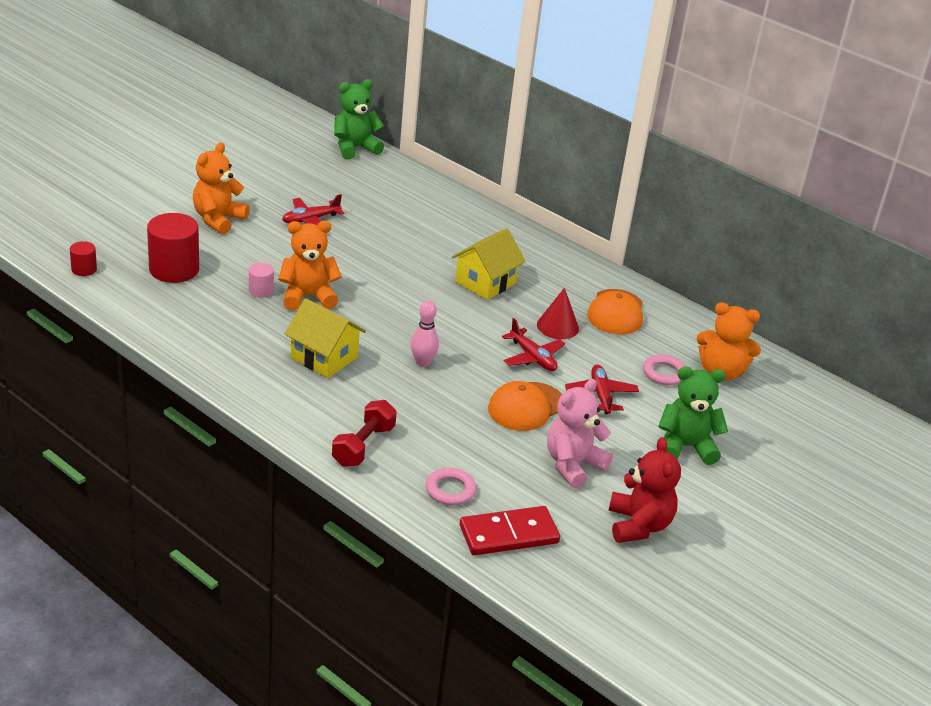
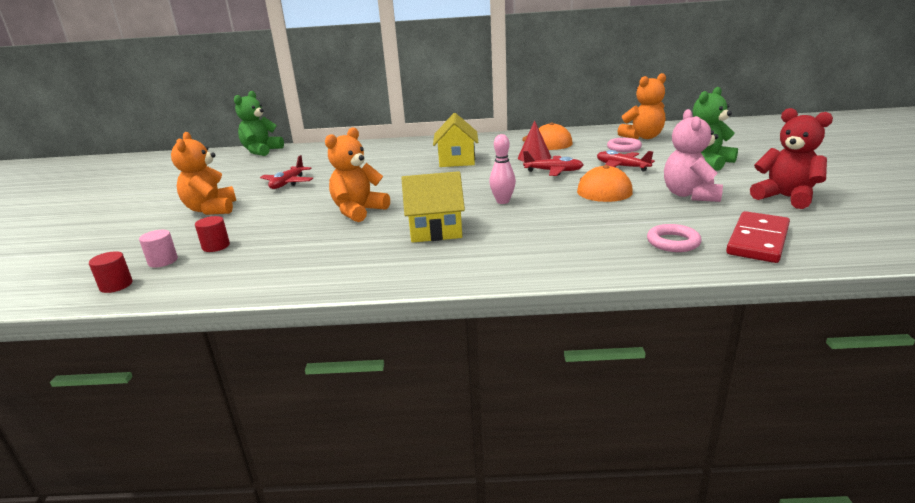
camera: 35 degrees left, 10 degrees down
red cylinder [147,213,199,283] -> red cylinder [195,216,230,252], size x0.50
pink cylinder [249,263,274,298] -> pink cylinder moved to [139,230,178,268]
red dumbbell [332,400,397,467] -> none

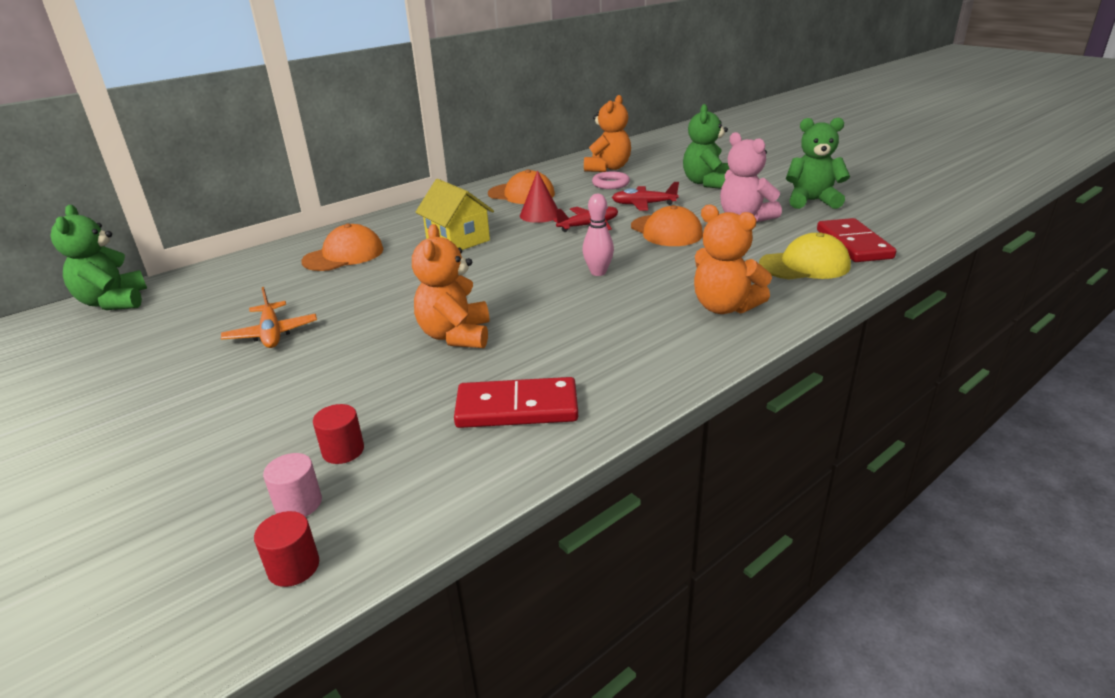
camera: 40 degrees left, 5 degrees up
orange teddy bear [171,132,236,215] -> orange teddy bear moved to [694,205,772,314]
red plane [260,155,313,189] -> orange plane [221,287,317,348]
yellow house [401,171,465,243] -> none
pink ring [647,224,702,252] -> yellow cap [759,232,851,280]
red teddy bear [750,108,833,209] -> green teddy bear [786,118,850,209]
none -> orange cap [301,224,384,271]
none -> red domino [454,377,578,428]

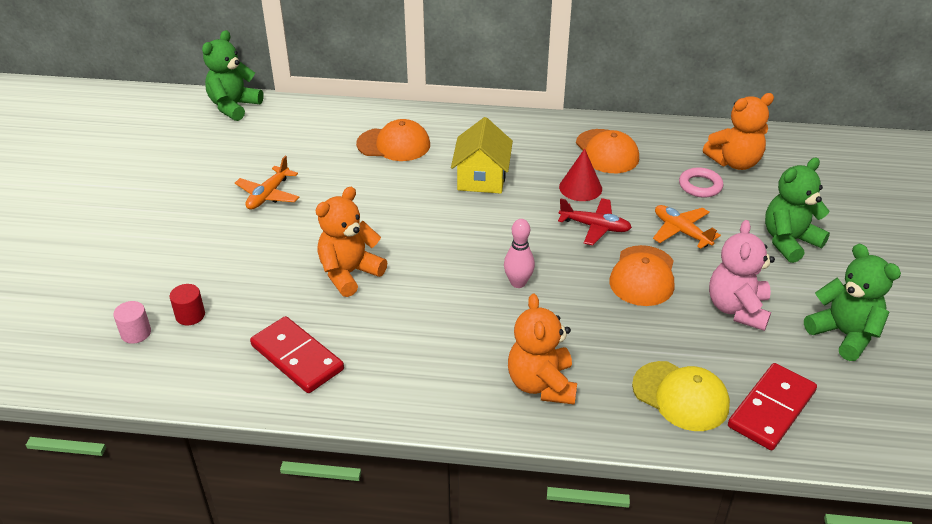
camera: 45 degrees right, 10 degrees up
red cylinder [254,511,319,587] -> none
red plane [612,182,679,211] -> orange plane [653,205,721,249]

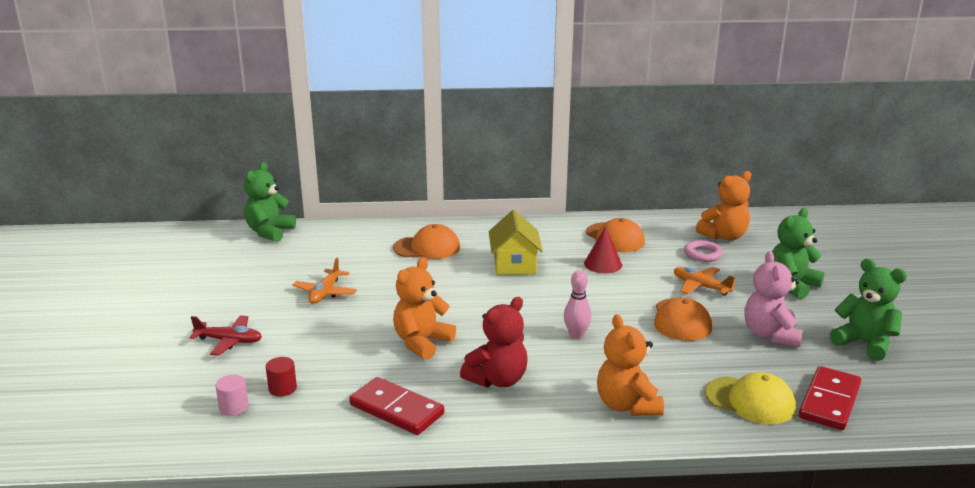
camera: 10 degrees left, 15 degrees down
red plane [558,198,632,245] -> red plane moved to [189,315,262,356]
none -> red teddy bear [460,297,527,388]

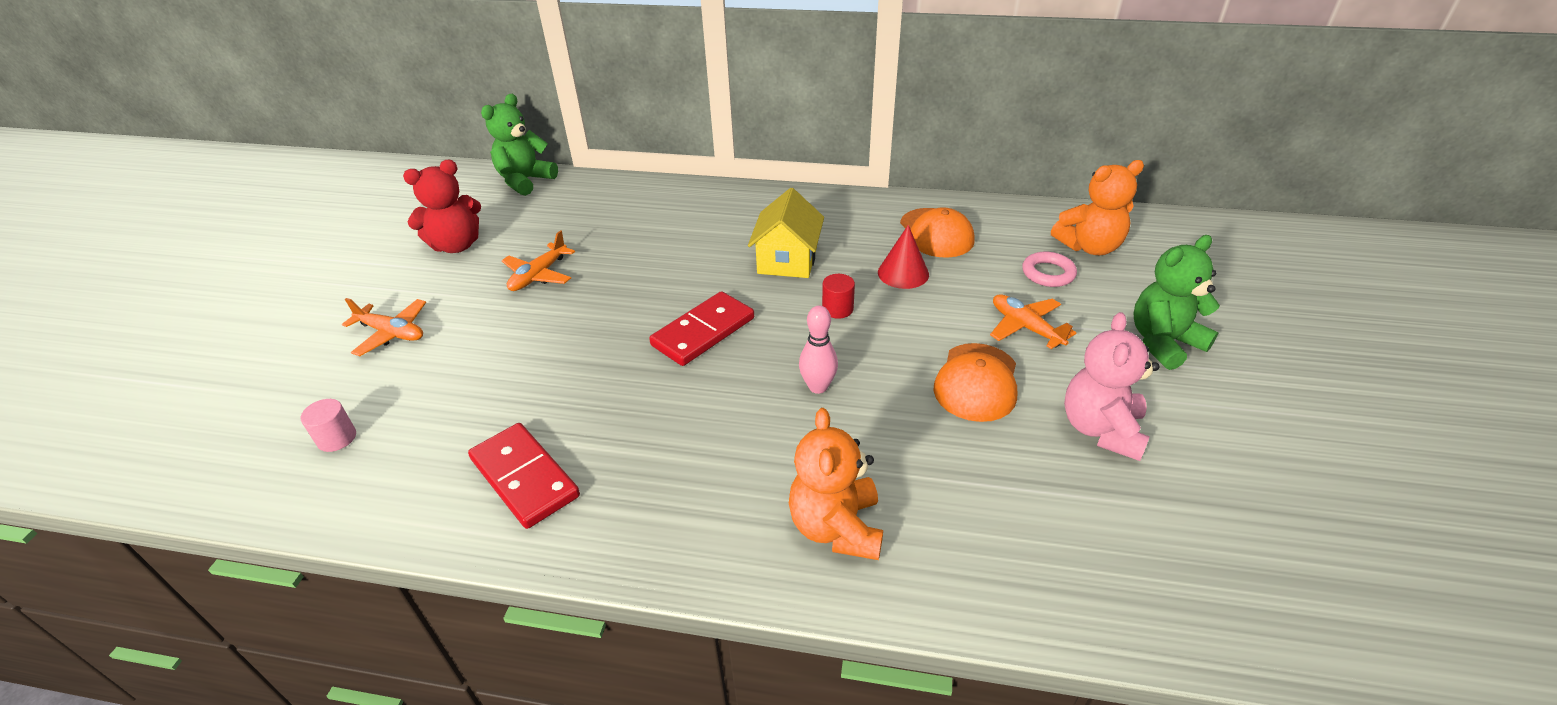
camera: 15 degrees right, 15 degrees up
red plane [189,315,262,356] -> orange plane [342,298,426,356]
red cylinder [266,357,297,396] -> red cylinder moved to [822,274,855,319]
orange cap [393,224,460,259] -> none
orange teddy bear [393,257,456,360] -> none
red teddy bear [460,297,527,388] -> red teddy bear moved to [403,160,481,253]
yellow cap [705,372,796,424] -> none
red domino [799,366,861,430] -> red domino moved to [649,291,754,366]
green teddy bear [830,258,907,361] -> none

